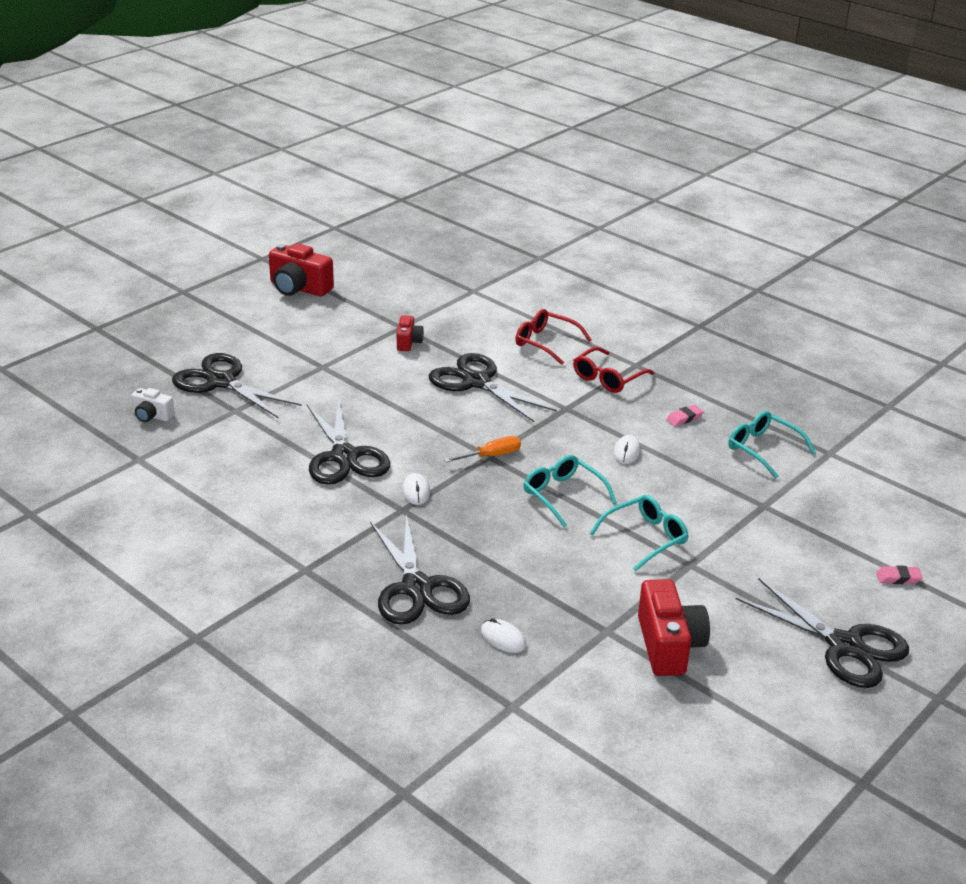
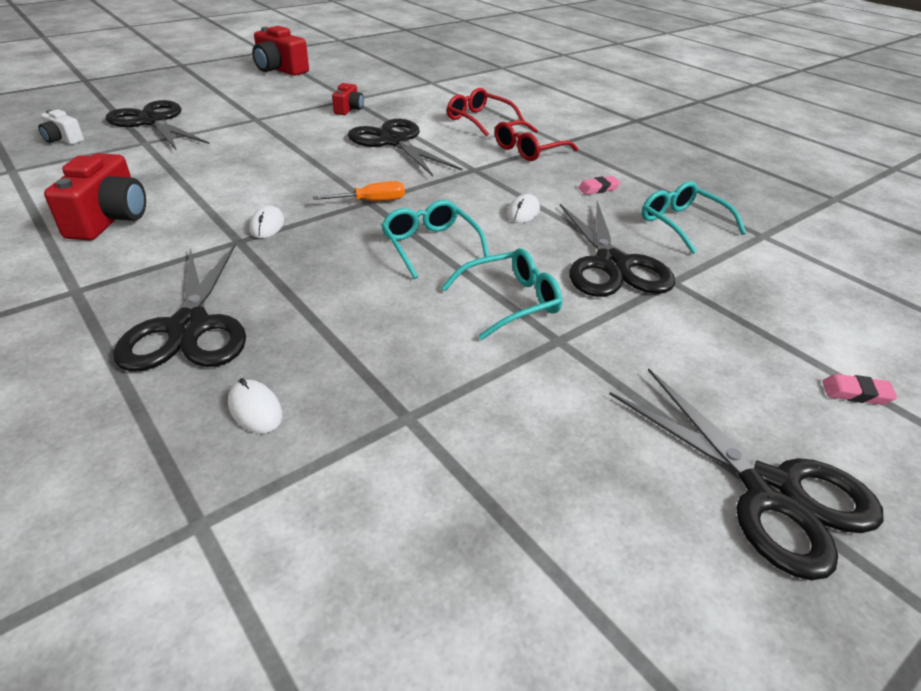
camera: 10 degrees right, 5 degrees up
black scissors [307,400,391,485] -> black scissors moved to [560,201,675,297]
red camera [638,579,710,676] -> red camera moved to [44,153,146,241]

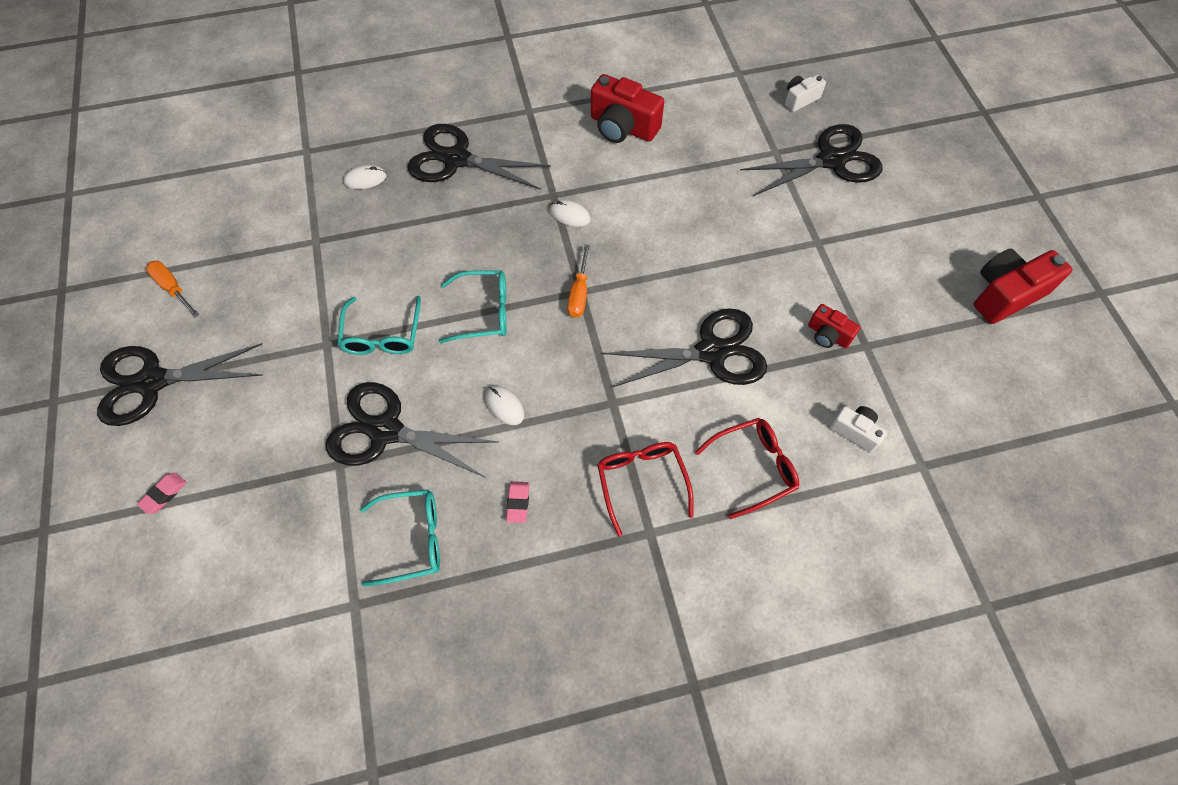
camera: 115 degrees right, 25 degrees up
none -> orange screwdriver [146,261,200,318]
none -> white camera [830,406,887,453]

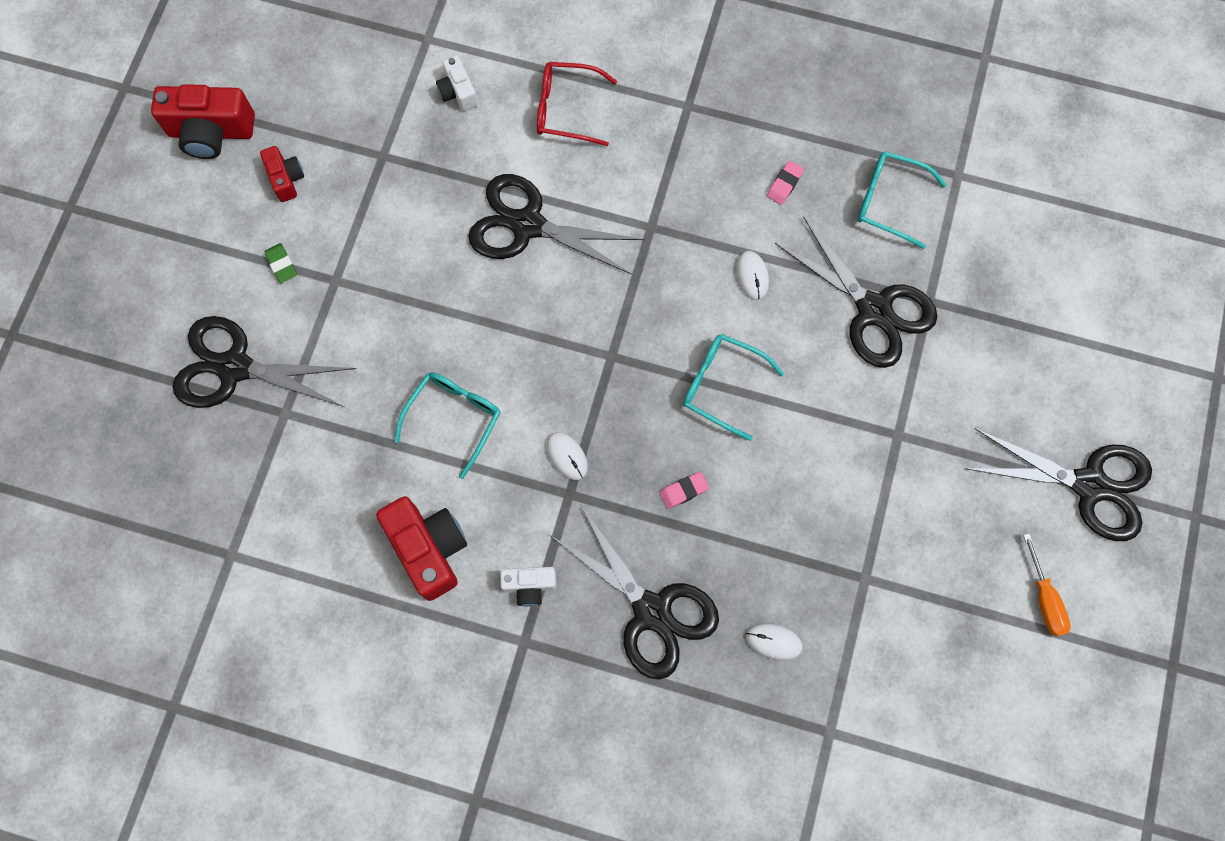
camera: 150 degrees left, 10 degrees up
pink eraser [137,473,187,515] -> pink eraser moved to [659,472,709,509]
turquoise glasses [337,296,421,355] -> turquoise glasses moved to [394,372,501,479]
orange screwdriver [567,245,590,318] -> none
red glasses [597,442,694,537] -> none
white camera [785,75,826,112] -> white camera moved to [500,567,556,607]
red camera [808,304,860,348] -> red camera moved to [260,146,304,202]
none -> green eraser [264,243,297,283]

